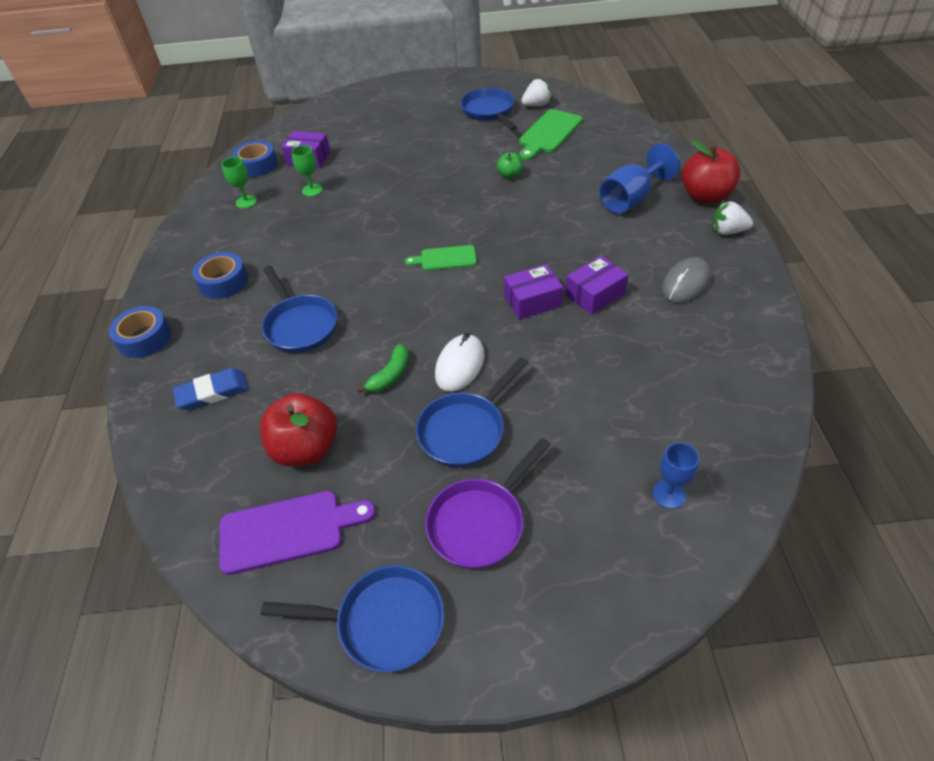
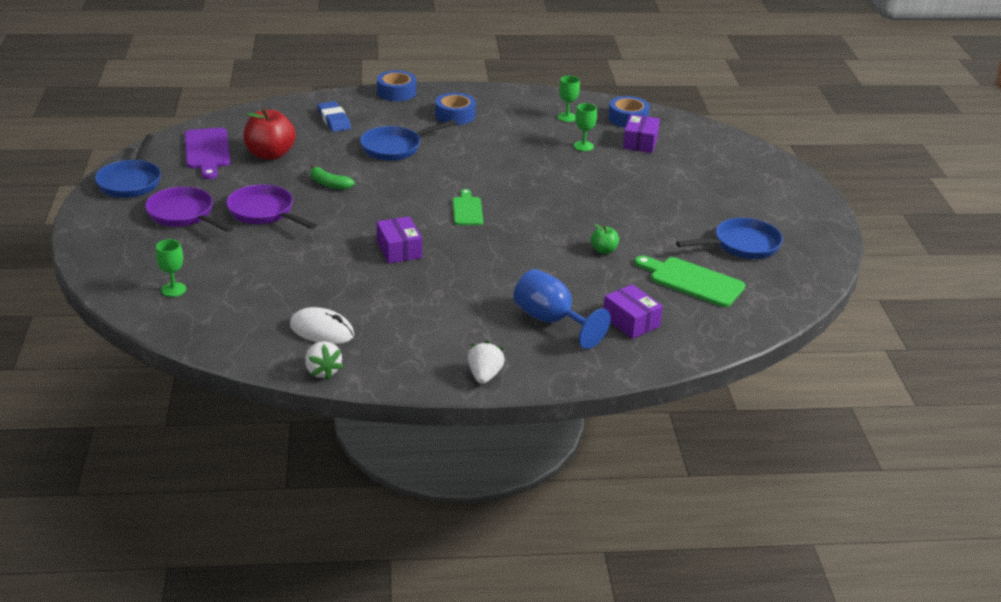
camera: 85 degrees right, 15 degrees down
blue pan [416,357,529,468] -> purple pan [226,184,317,229]
white mouse [435,333,484,392] -> white mouse moved to [290,307,354,344]
white strawberry [521,78,552,106] -> white strawberry moved to [305,341,343,380]
purple box [566,256,628,315] -> purple box moved to [603,284,663,339]
blue goblet [653,442,699,509] -> green goblet [156,239,186,297]
grey mouse [661,257,711,303] -> none
red apple [682,140,741,204] -> none

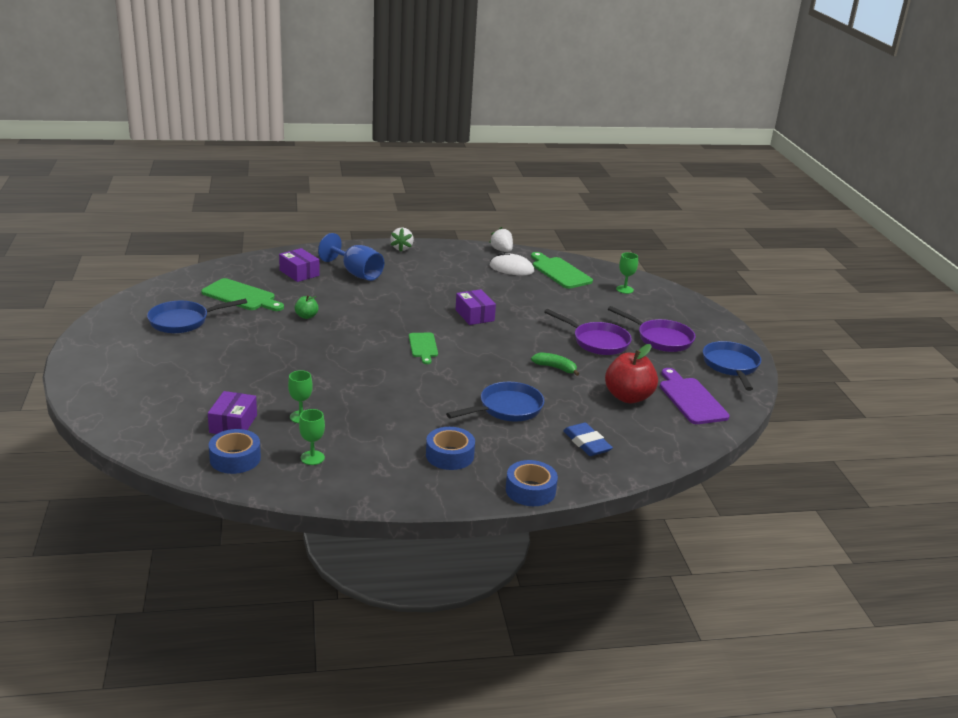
camera: 175 degrees right, 5 degrees down
none -> green cutting board [531,252,593,289]

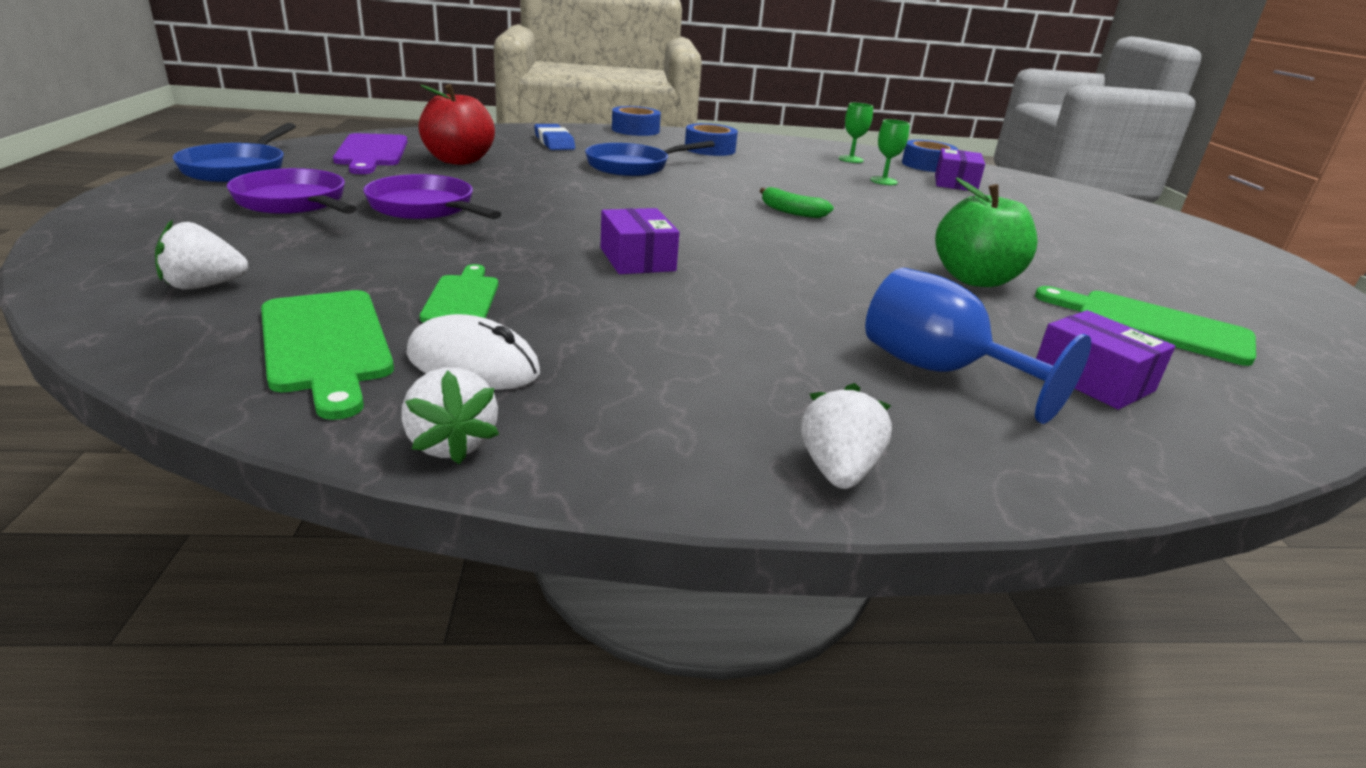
camera: 175 degrees left, 0 degrees up
blue pan [147,299,247,333] -> none
green apple [295,295,319,319] -> green apple [935,177,1038,287], size x2.00
green cutting board [409,333,438,364] -> green cutting board moved to [420,264,498,323]
green banana [531,352,579,376] -> green banana moved to [760,187,834,218]
green goblet [616,252,638,294] -> white strawberry [155,219,248,290]

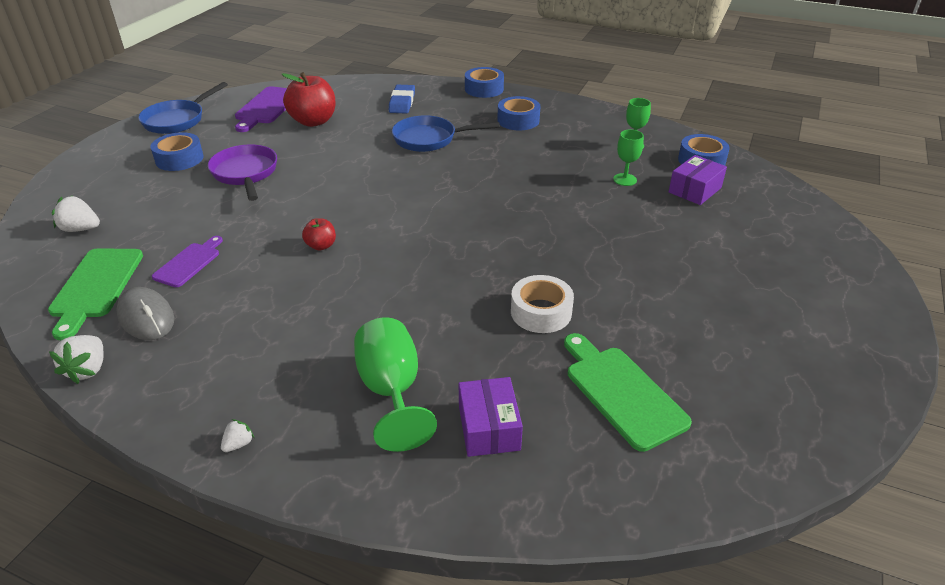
camera: 30 degrees right, 10 degrees up
purple pan [227,168,357,214] -> blue tape [151,132,204,171]
white mouse [406,314,540,390] -> grey mouse [116,287,174,340]
green cutting board [420,264,498,323] -> purple cutting board [152,236,223,287]
purple box [601,208,679,274] -> red apple [302,218,336,251]
green banana [760,187,834,218] -> none
white strawberry [801,383,892,489] -> white strawberry [221,419,254,452], size x0.56
blue goblet [865,268,1091,424] -> green goblet [354,318,437,452]
green apple [935,177,1038,287] -> white tape [511,275,574,333]

